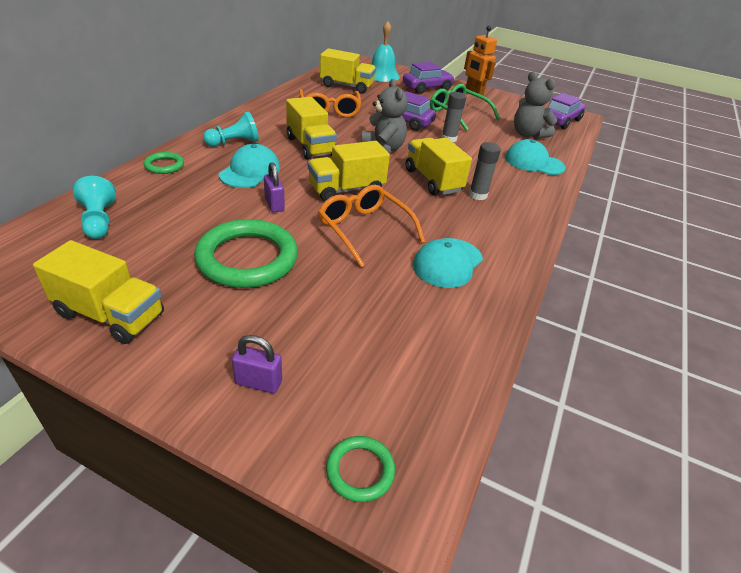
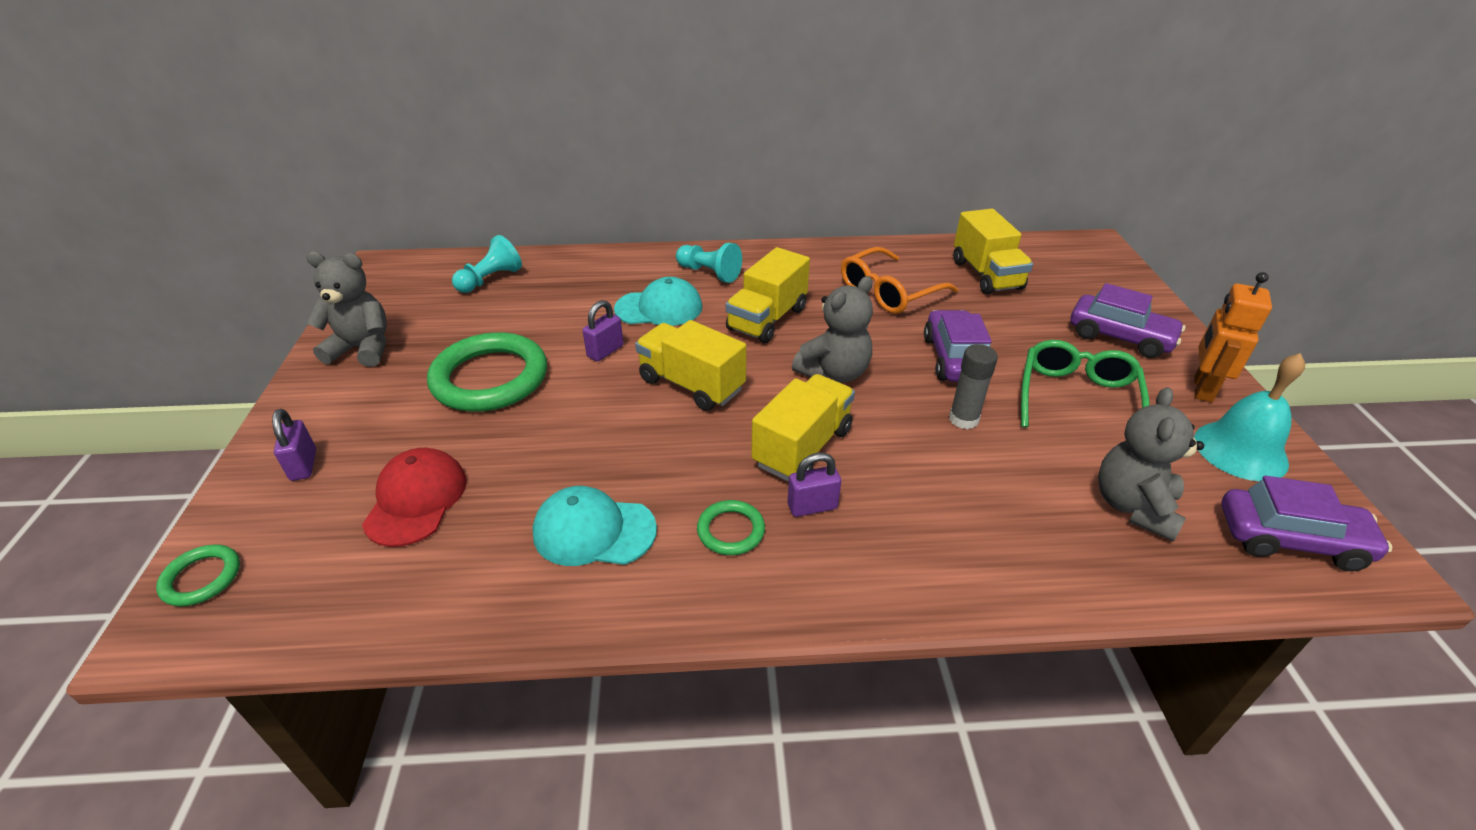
camera: 65 degrees right, 0 degrees up
yellow truck [33,240,164,344] -> grey teddy bear [306,251,387,367]
green ring [144,152,184,174] -> green ring moved to [697,500,765,555]
orange glasses [318,185,425,267] -> none
turquoise bell [371,21,400,82] -> turquoise bell moved to [1194,353,1305,481]
grey glue stick [469,142,501,200] -> purple padlock [788,453,841,517]
turquoise cap [505,139,565,175] -> none
none -> red cap [362,448,467,547]

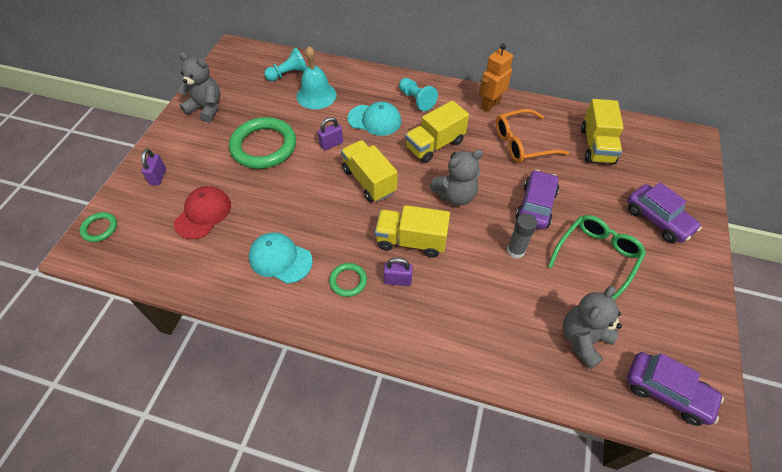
camera: 20 degrees right, 15 degrees up
yellow truck [751,374,855,481] -> yellow truck turned 135 degrees counterclockwise [375,205,450,258]
orange robot [1194,272,1272,402] -> orange robot moved to [479,44,513,112]
turquoise bell [1194,353,1305,481] -> turquoise bell moved to [297,46,337,109]

